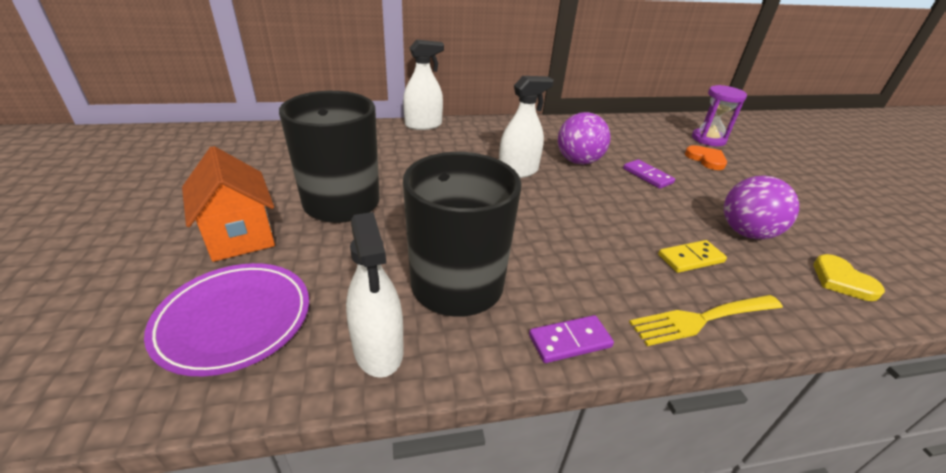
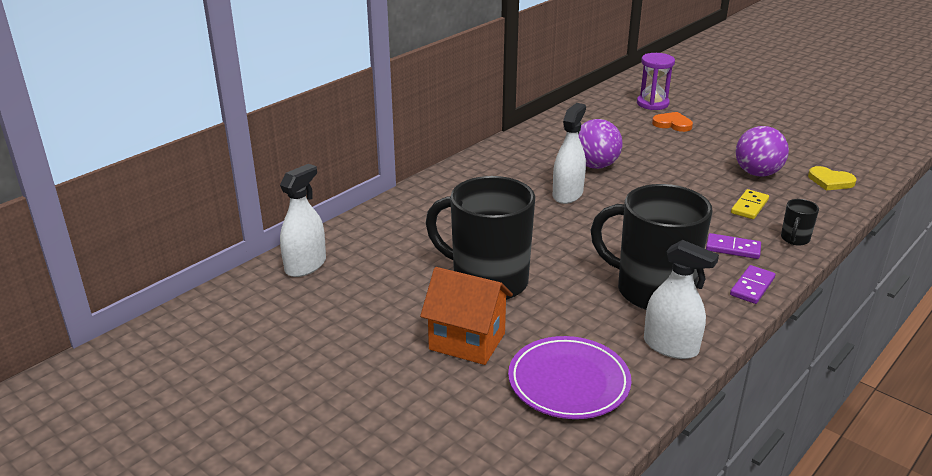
camera: 35 degrees left, 5 degrees down
white spray bottle [403,40,444,130] -> white spray bottle moved to [280,164,326,277]
purple domino [623,159,675,189] -> purple domino moved to [706,233,761,259]
yellow fork [629,295,783,346] -> black mug [781,199,819,246]

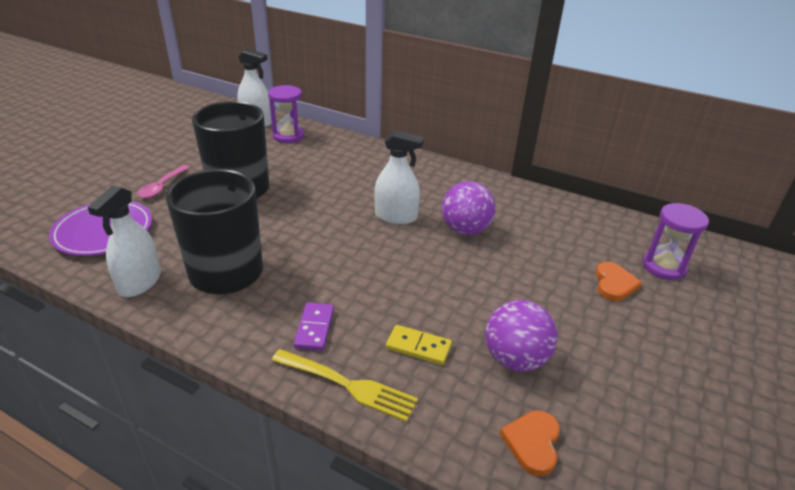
camera: 75 degrees right, 5 degrees up
orange house [420,267,513,365] -> pink spoon [137,165,190,198]
purple domino [730,265,775,304] -> none
black mug [781,199,819,246] -> yellow fork [271,349,418,422]
yellow heart [808,166,856,191] -> orange heart [500,410,560,476]
none -> purple hourglass [268,85,305,143]

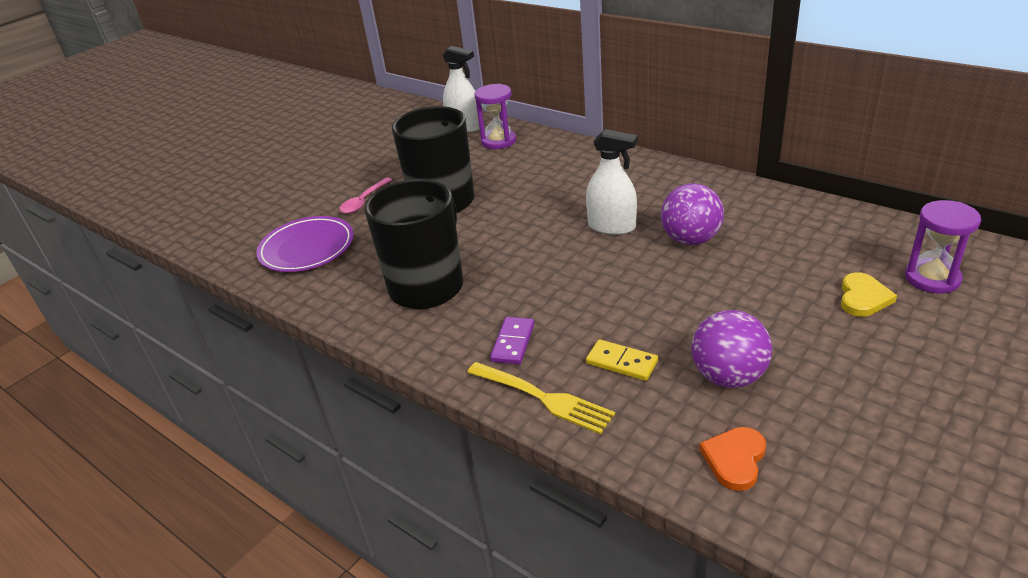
camera: 15 degrees right, 0 degrees up
white spray bottle [87,186,161,297] -> none
orange heart [595,262,642,301] -> yellow heart [841,272,897,317]

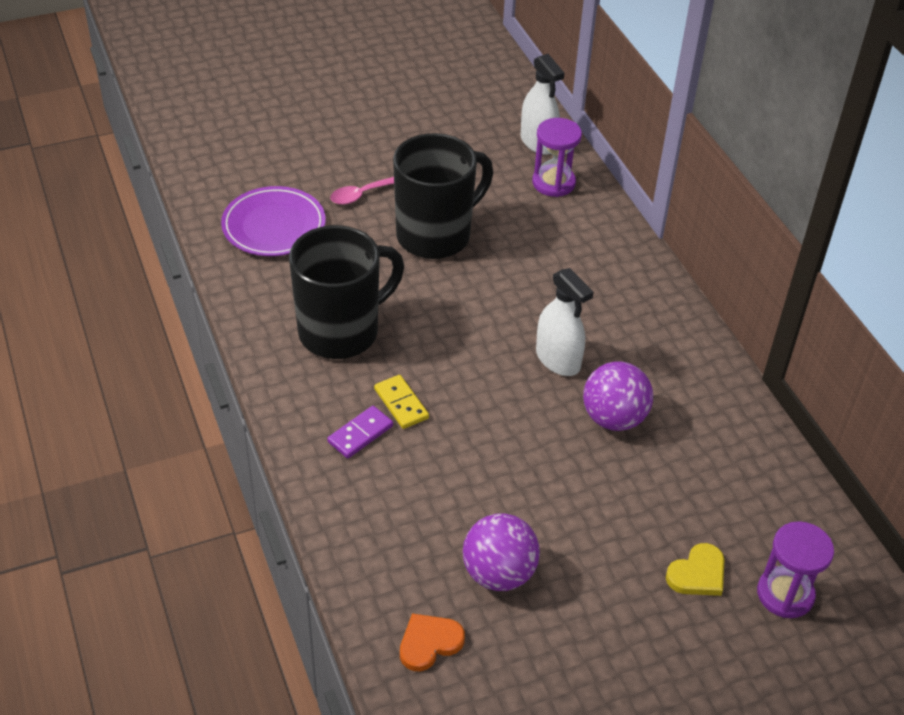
camera: 25 degrees right, 10 degrees up
yellow fork [467,362,615,434] -> none
yellow domino [586,339,658,381] -> yellow domino moved to [374,375,429,429]

